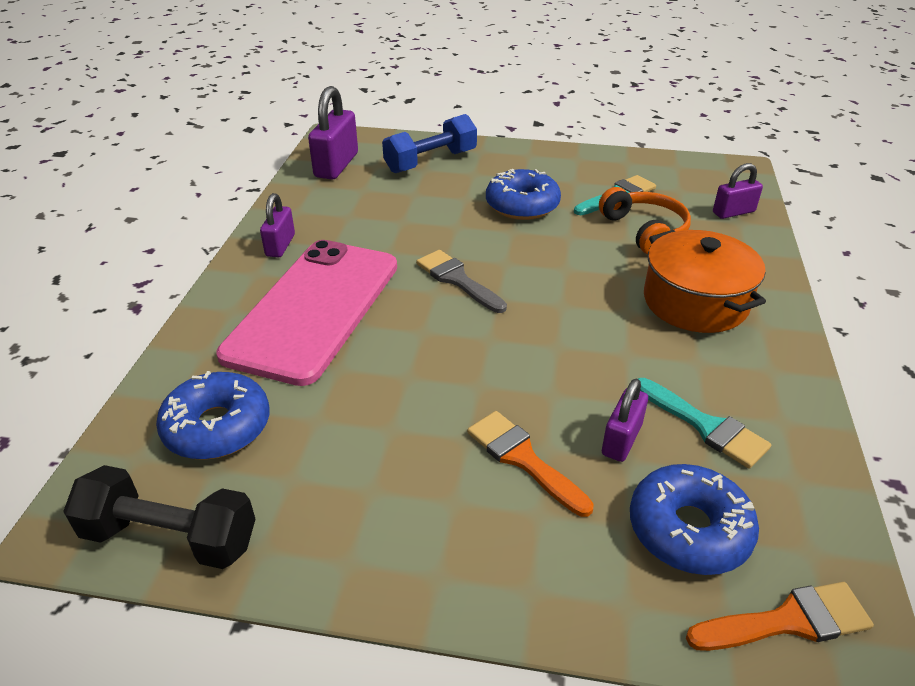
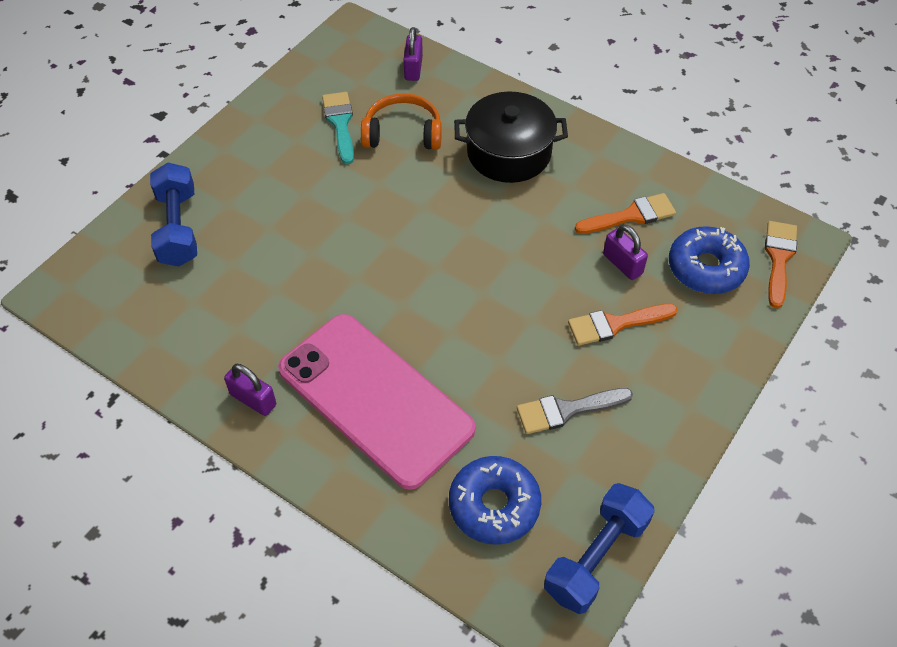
camera: 65 degrees left, 15 degrees up
black dumbbell [63,465,255,569] -> blue dumbbell [544,483,655,614]
purple padlock [308,86,358,179] -> none
grey brush [416,250,507,313] -> grey brush moved to [517,388,633,434]
blue donut [486,169,561,220] -> none
turquoise brush [638,378,771,469] -> orange brush [575,193,676,234]
orange pot [644,230,766,333] -> black pot [454,91,568,183]

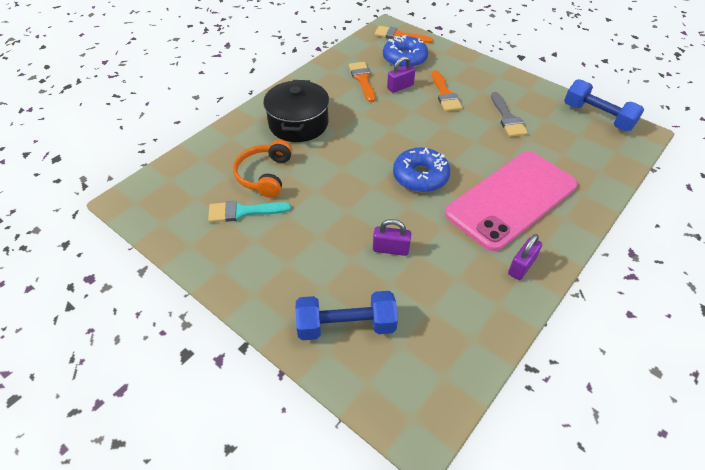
camera: 85 degrees left, 5 degrees down
purple padlock [403,27,423,81] -> purple padlock moved to [373,219,411,256]
blue donut [449,456,541,545] -> blue donut moved to [393,147,450,193]

